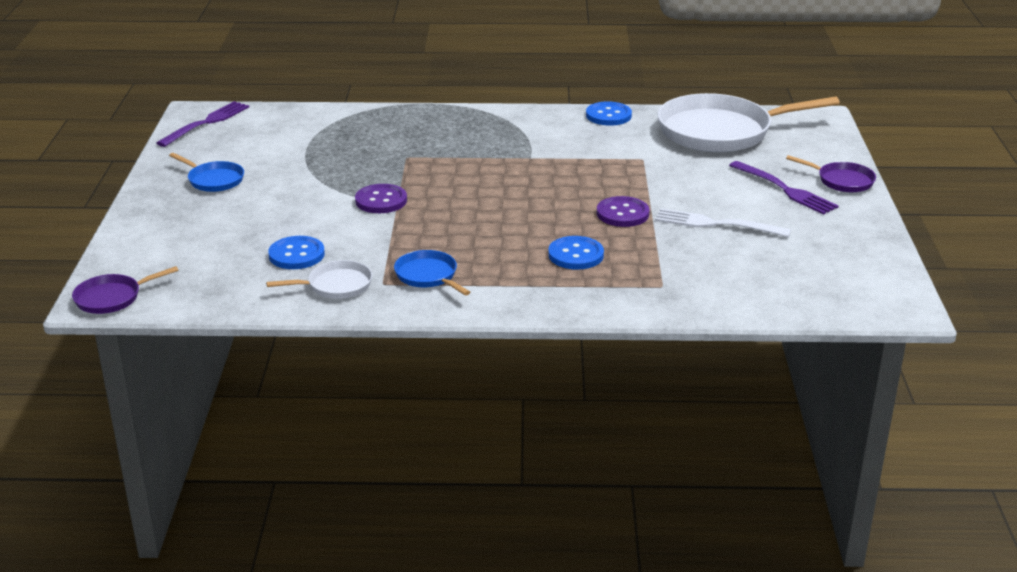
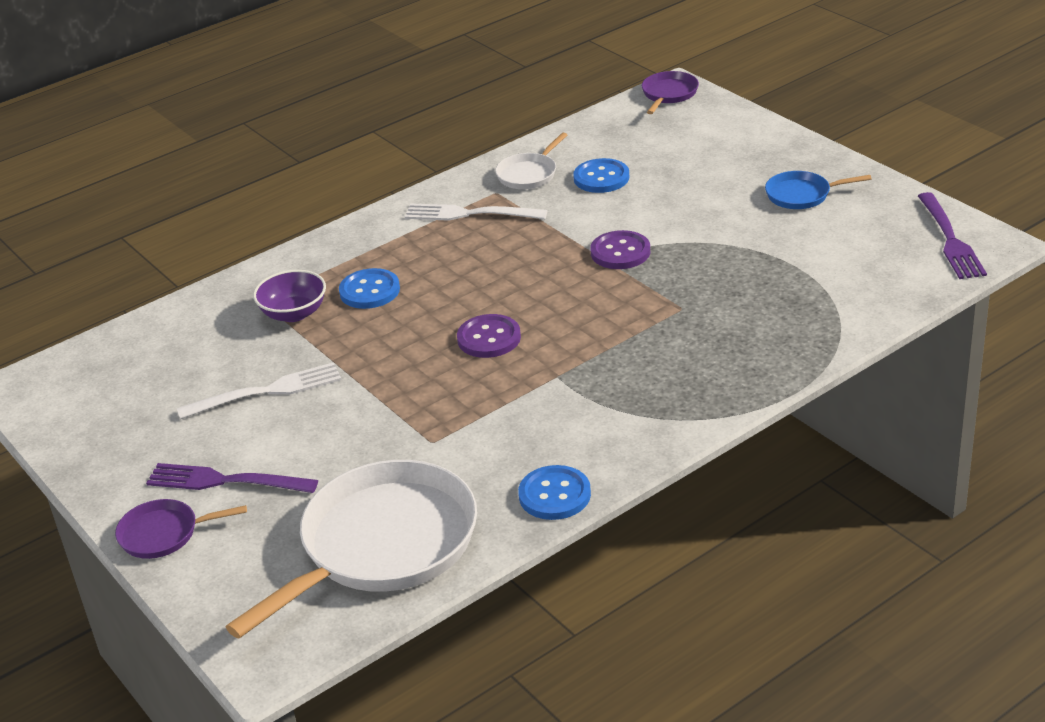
camera: 145 degrees right, 5 degrees up
blue pan [394,250,470,295] -> white fork [405,203,548,221]
purple button [597,196,650,227] -> purple button moved to [457,314,521,358]
none -> purple bowl [253,270,326,322]

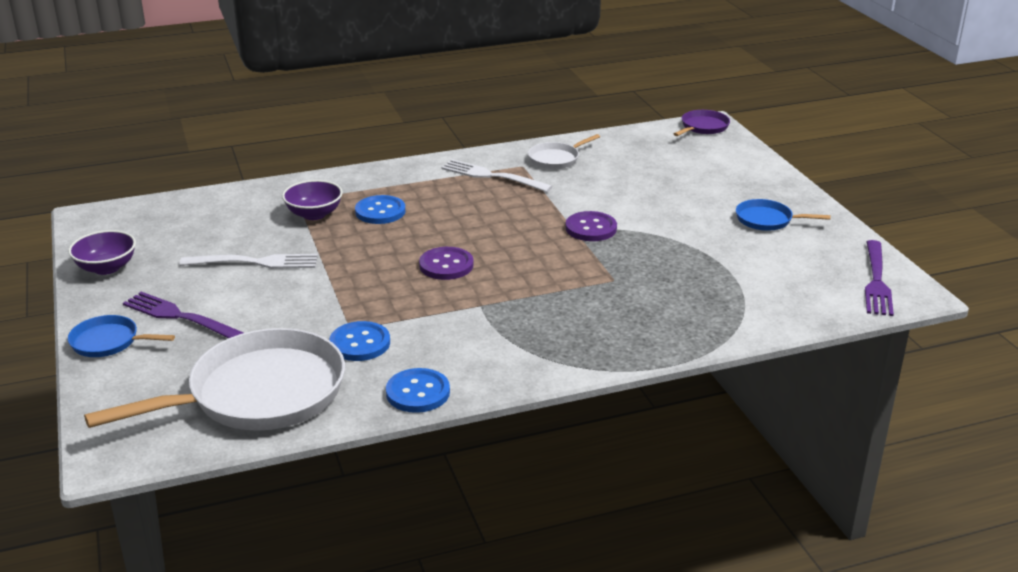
camera: 15 degrees right, 5 degrees down
purple pan [115,499,247,559] -> blue pan [68,315,175,357]
blue button [573,158,629,193] -> blue button moved to [329,321,390,361]
none -> purple bowl [68,230,136,275]

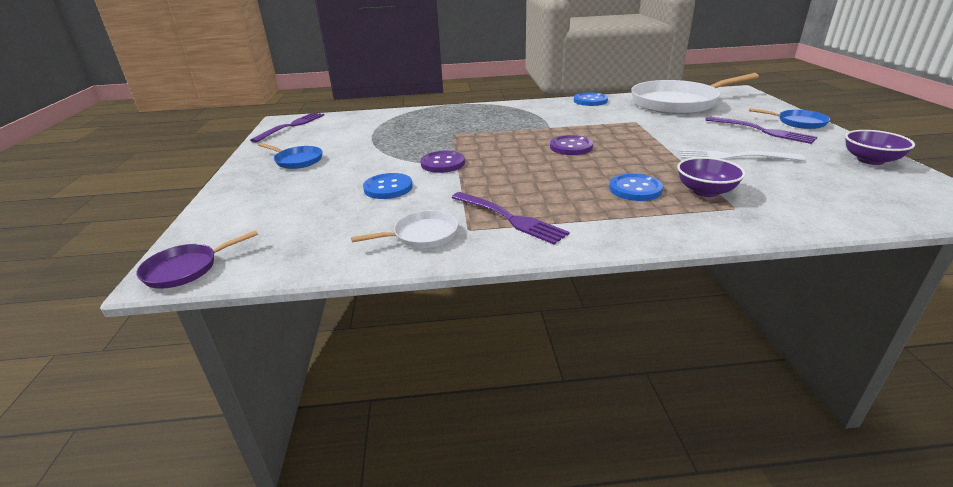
camera: 165 degrees left, 0 degrees up
blue button [329,321,390,361] -> blue button moved to [363,173,413,199]
white fork [441,159,553,192] -> purple fork [451,192,570,245]

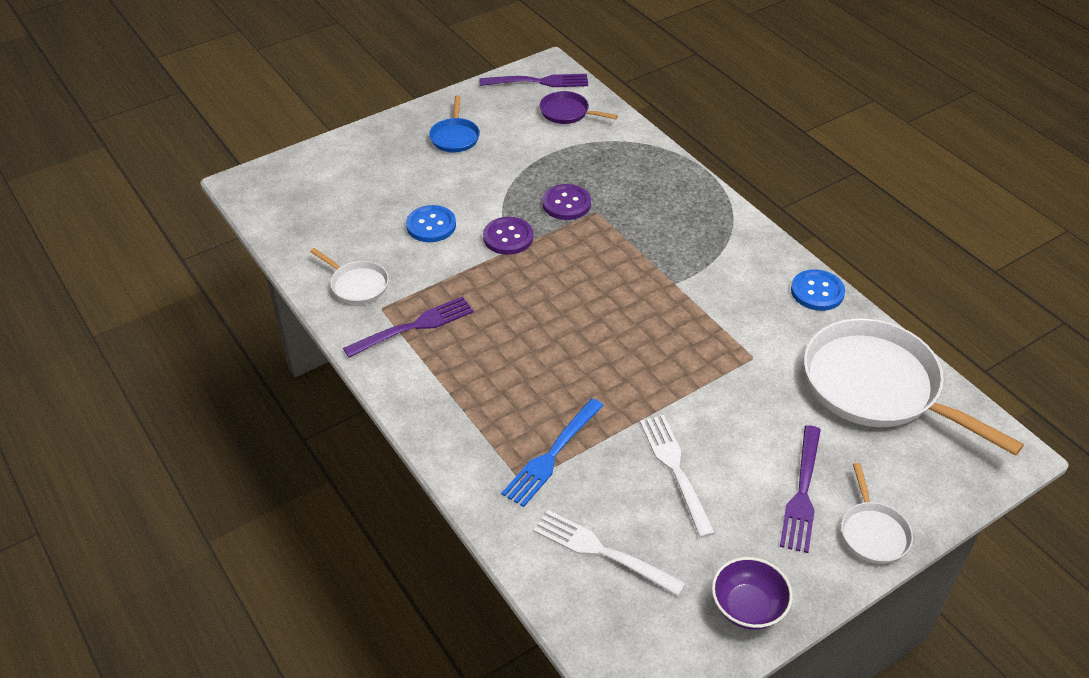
camera: 60 degrees right, 15 degrees up
purple pan [136,230,258,289] -> purple pan moved to [539,91,618,124]
purple fork [451,192,570,245] -> purple fork turned 135 degrees counterclockwise [343,296,474,358]
purple button [550,135,593,155] -> purple button moved to [542,184,591,220]
blue button [609,173,663,201] -> none
purple bowl [677,157,745,197] -> blue fork [502,398,604,507]
blue pan [749,108,830,129] -> white pan [841,463,913,564]
none -> white fork [534,510,686,596]

